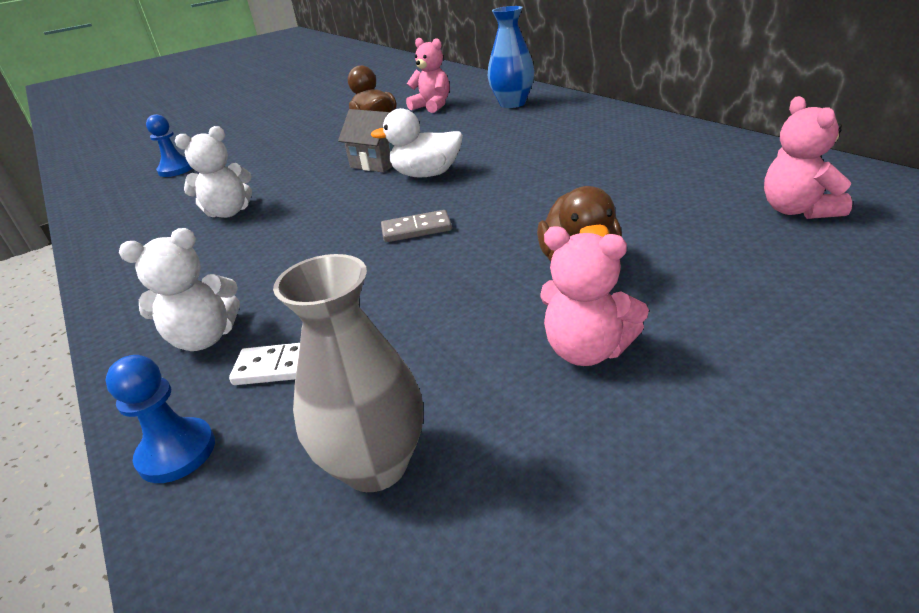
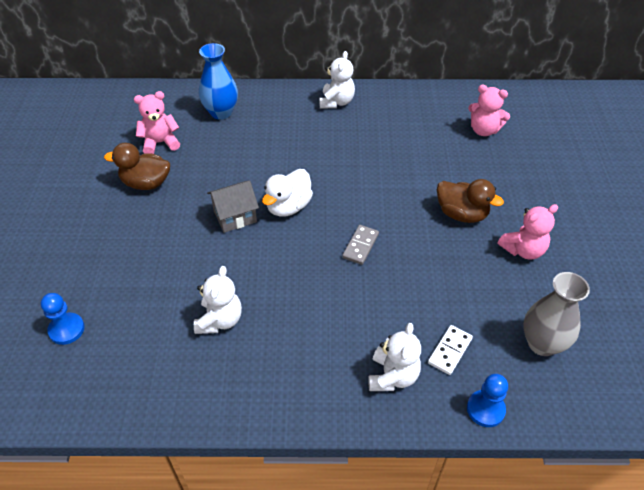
camera: 60 degrees left, 15 degrees up
none -> white teddy bear [319,51,355,108]

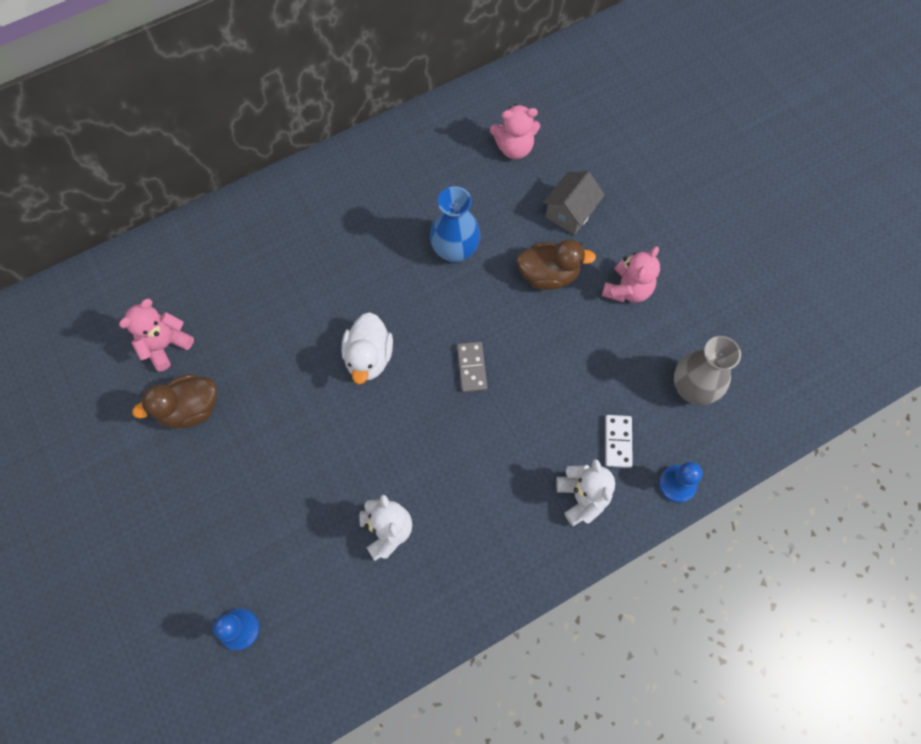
camera: 30 degrees left, 20 degrees up
blue vase [199,43,238,120] -> blue vase moved to [430,186,480,263]
grey house [207,181,259,233] -> grey house moved to [543,171,605,235]
white teddy bear [319,51,355,108] -> none

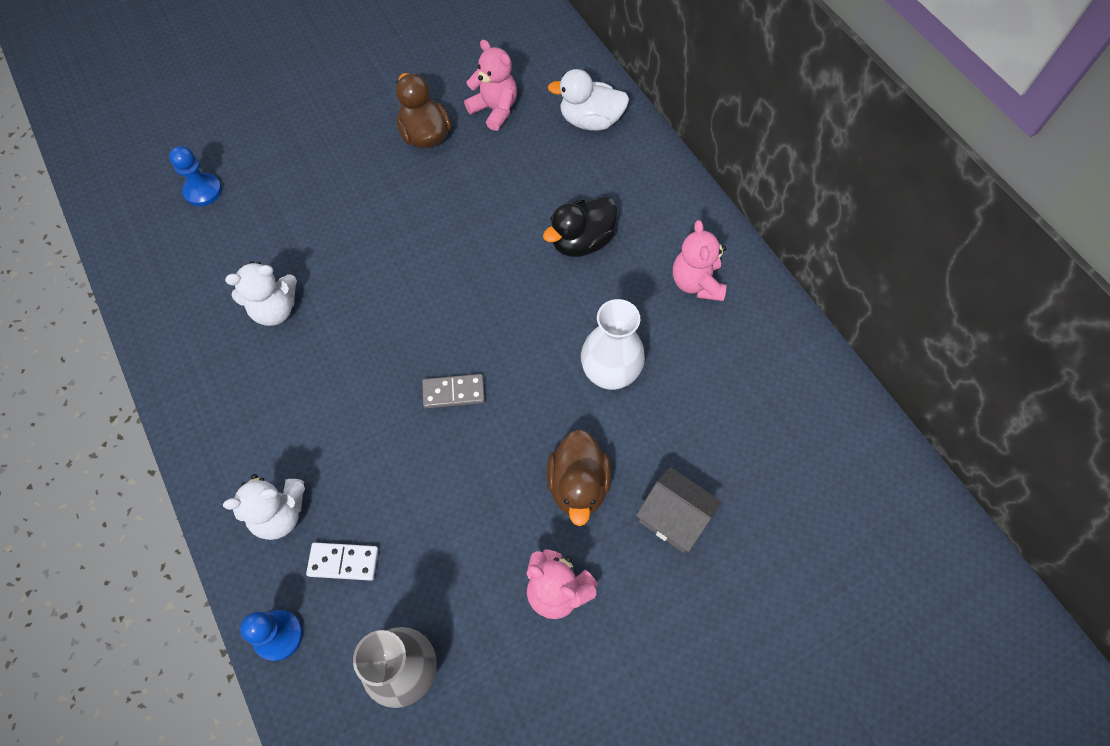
camera: 90 degrees right, 5 degrees down
white duck [341,312,393,384] -> white duck moved to [548,69,629,130]
blue vase [430,186,480,263] -> white vase [581,299,645,390]
pink teddy bear [490,104,540,159] -> pink teddy bear moved to [673,220,727,301]
none -> black duck [543,197,617,257]

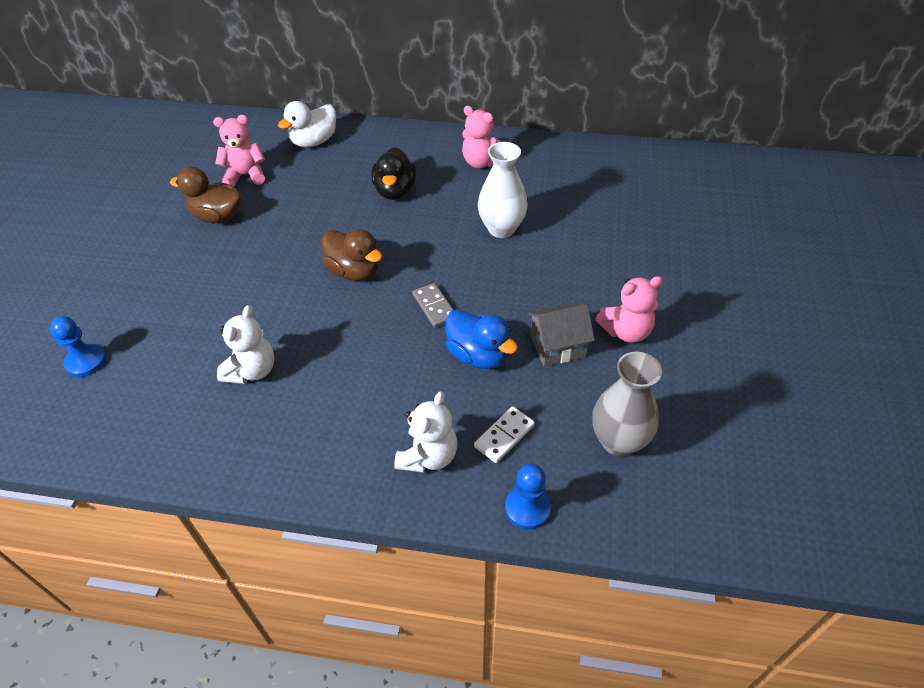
camera: 50 degrees left, 15 degrees down
grey domino [422,374,485,408] -> grey domino turned 60 degrees counterclockwise [412,283,453,328]
brown duck [547,429,611,526] -> brown duck moved to [322,229,382,281]
grey house [636,467,722,553] -> grey house moved to [528,303,595,366]
none -> blue duck [445,309,518,369]

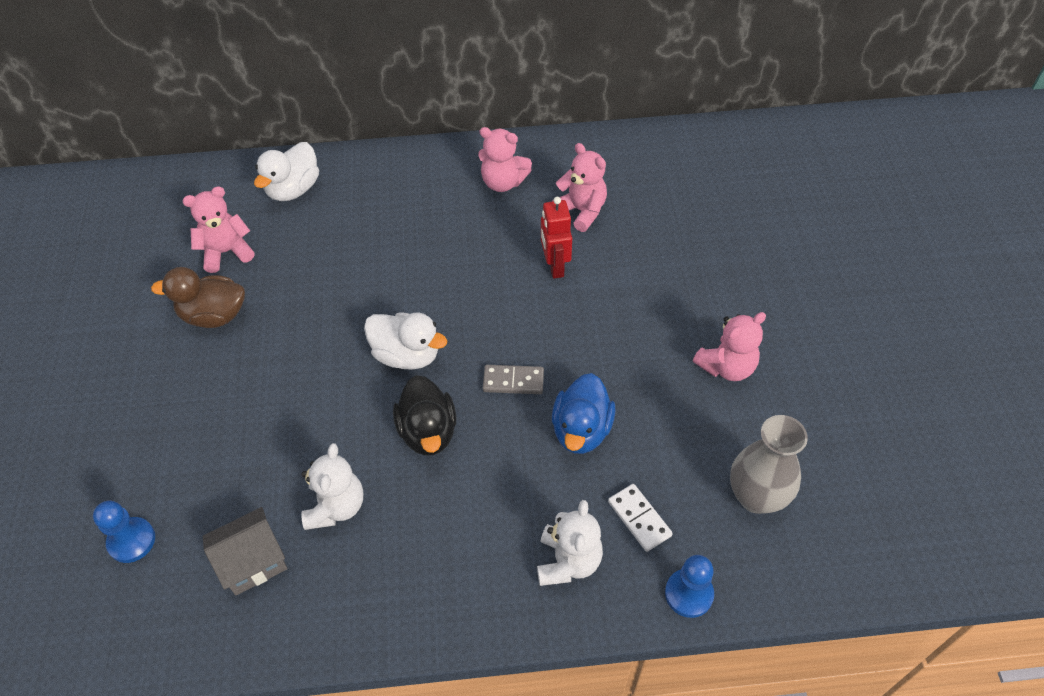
camera: 15 degrees left, 5 degrees up
brown duck [322,229,382,281] -> white duck [364,312,448,370]
black duck [371,147,416,200] -> black duck moved to [393,375,457,456]
grey domino [412,283,453,328] -> grey domino turned 45 degrees counterclockwise [483,365,544,394]
blue duck [445,309,518,369] -> blue duck turned 75 degrees clockwise [552,373,616,454]
white domino [474,406,535,463] -> white domino turned 60 degrees counterclockwise [608,484,673,552]
white vase [478,142,528,238] -> red robot [541,197,572,279]
grey house [528,303,595,366] -> grey house moved to [202,507,288,596]
none -> pink teddy bear [551,143,607,232]

